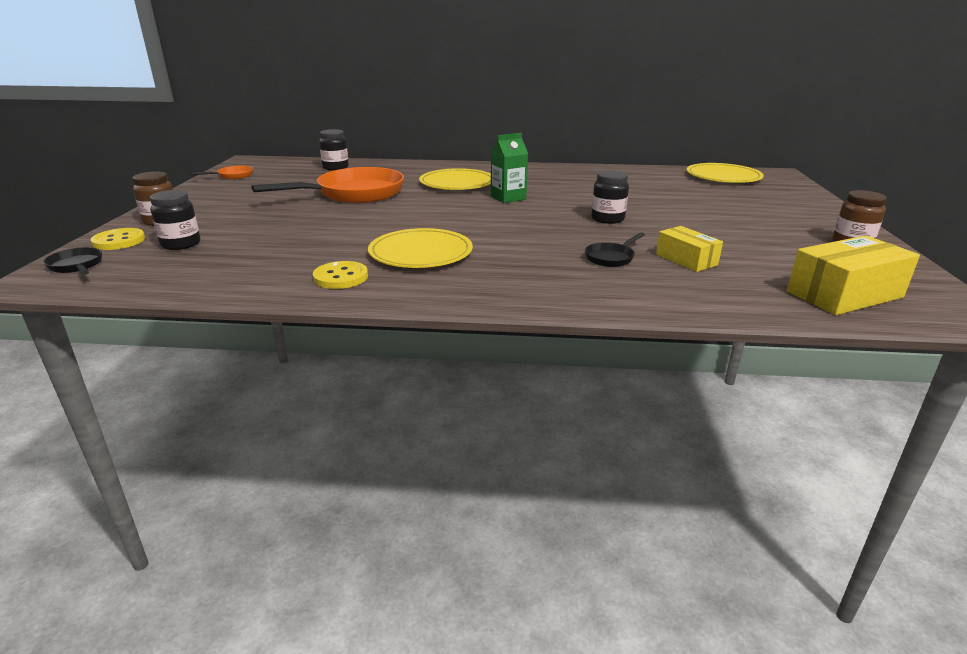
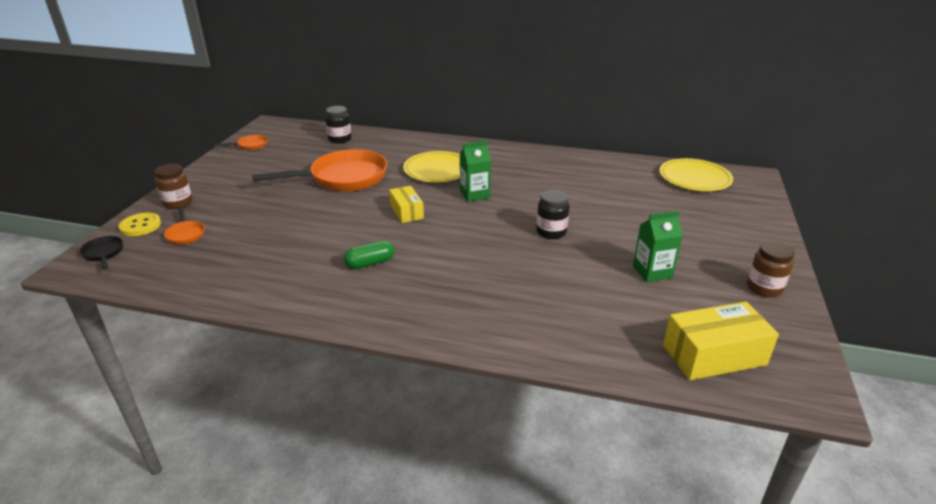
camera: 10 degrees right, 5 degrees up
black jar [150,190,200,250] -> orange pan [164,207,205,245]
yellow button [313,261,368,289] -> none
yellow plate [368,228,473,268] -> green capsule [344,240,394,269]
black pan [585,232,645,267] -> none
yellow box [656,226,723,272] -> yellow box moved to [389,186,424,223]
none -> green carton [633,211,683,282]

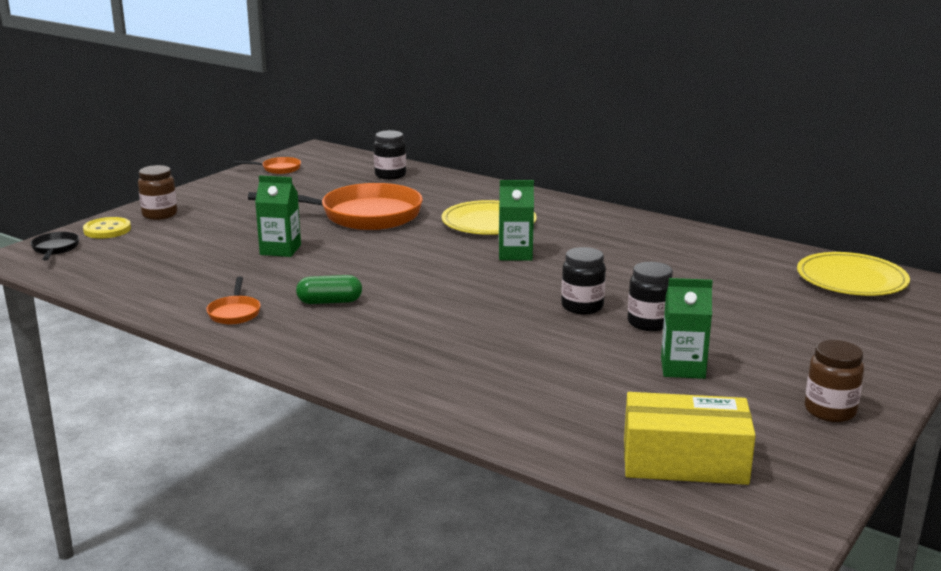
camera: 20 degrees right, 10 degrees down
orange pan [164,207,205,245] -> orange pan moved to [206,277,261,324]
yellow box [389,186,424,223] -> none
none -> green carton [255,175,301,257]
none -> black jar [628,262,673,331]

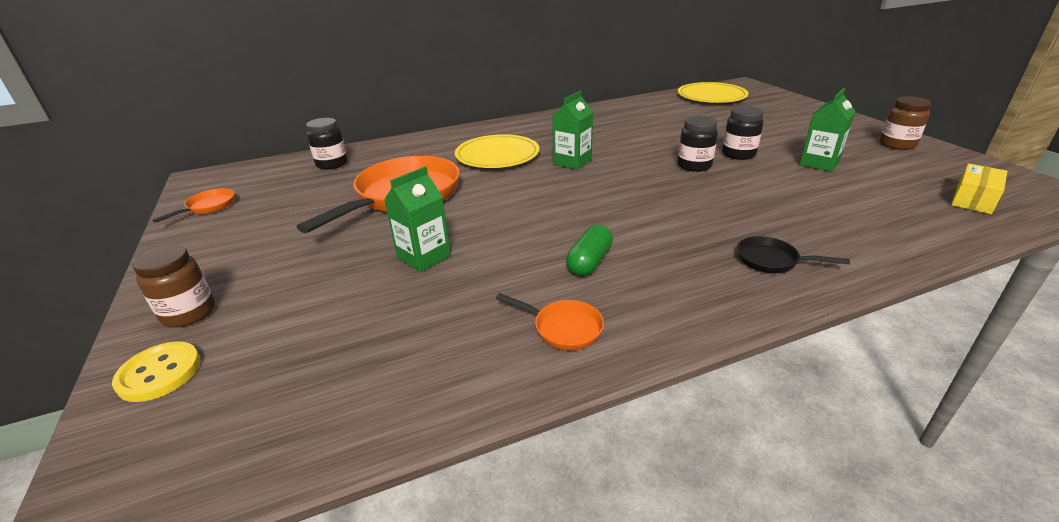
camera: 55 degrees left, 10 degrees up
black pan [30,232,79,260] -> black pan moved to [737,236,850,273]
yellow box [624,392,756,485] -> yellow box [951,163,1007,214], size x0.62

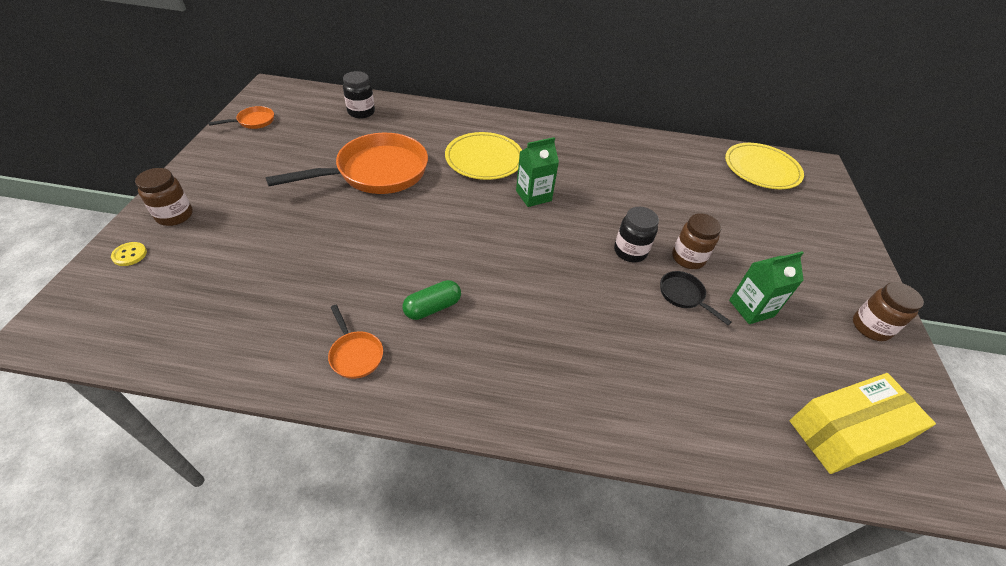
camera: 25 degrees right, 15 degrees up
yellow button [112,341,201,402] -> yellow button [111,242,147,266], size x0.63
green carton [384,166,451,272] -> none
black jar [722,106,764,160] -> brown jar [672,214,721,269]
black pan [737,236,850,273] -> black pan moved to [660,271,732,325]
yellow box [951,163,1007,214] -> yellow box [790,373,936,474], size x1.62

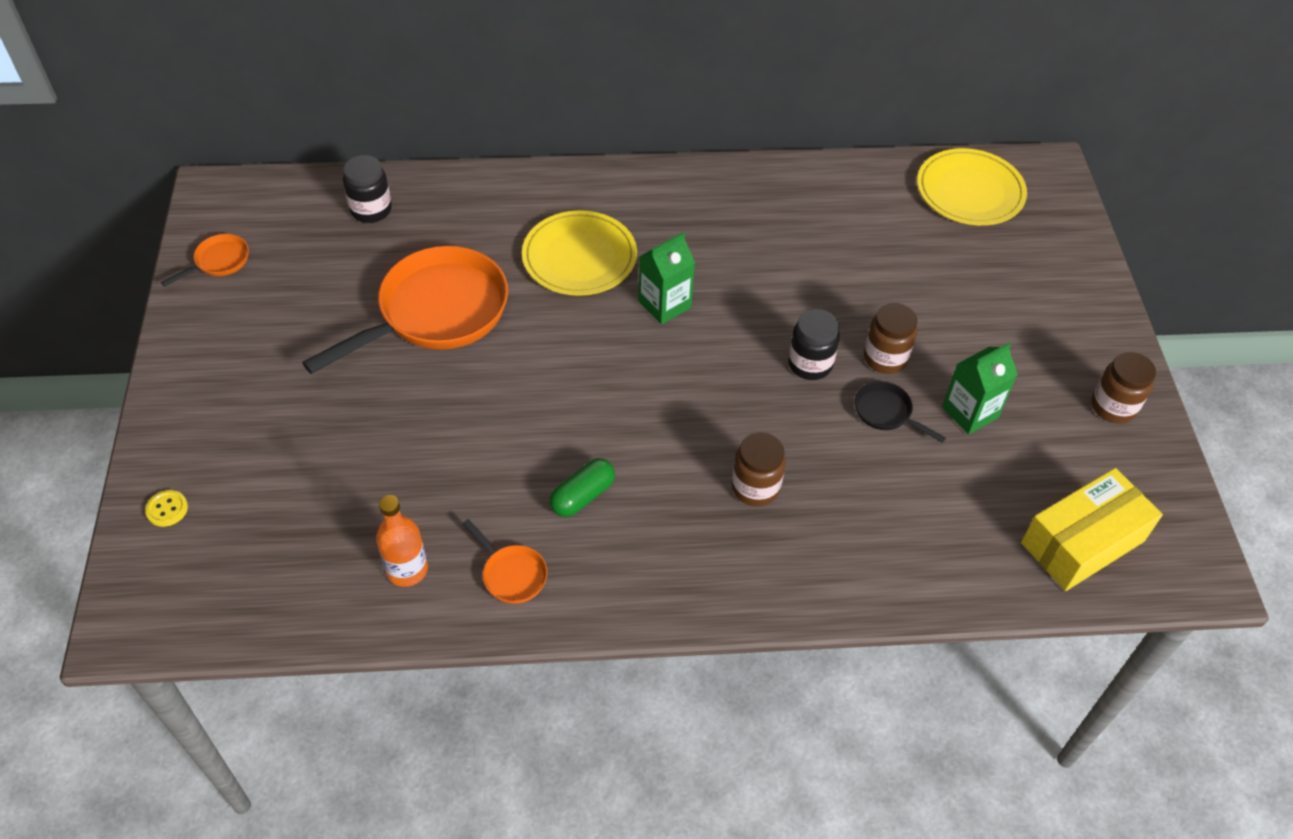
camera: 10 degrees left, 5 degrees up
brown jar [135,168,193,226] -> brown jar moved to [732,432,786,506]
none -> orange bottle [376,495,428,587]

